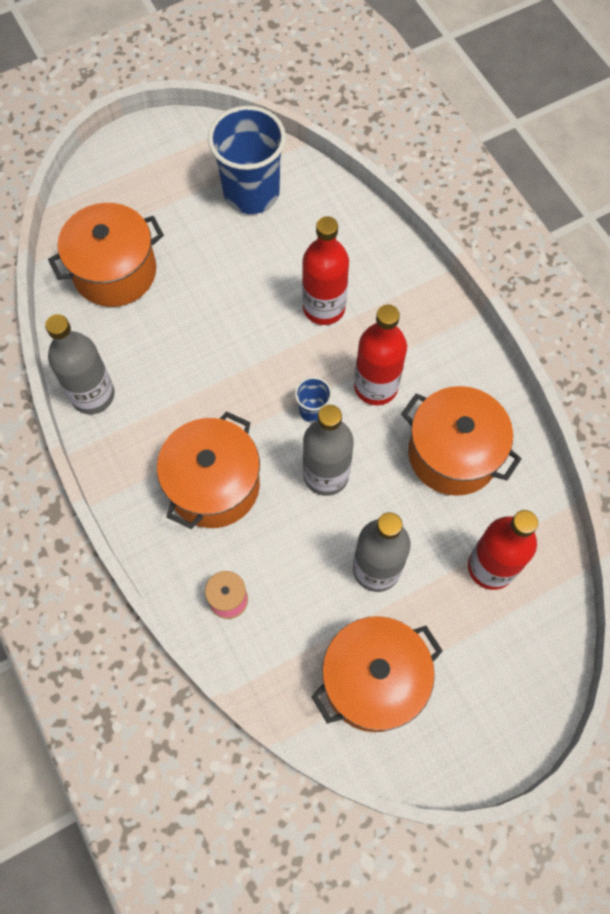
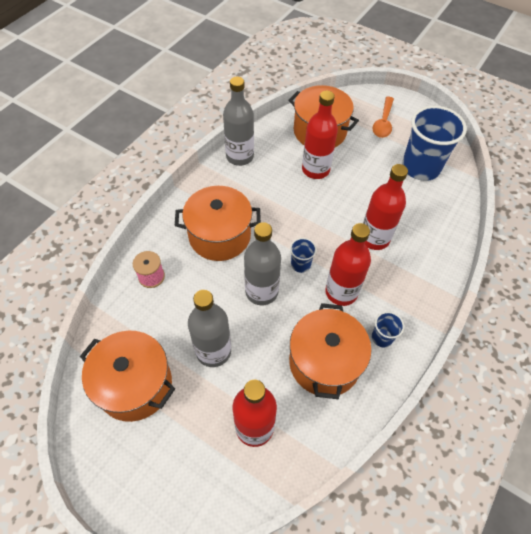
camera: 60 degrees right, 10 degrees down
none -> red bottle [302,90,338,179]
none -> orange spoon [372,97,394,138]
none -> blue cup [372,312,404,347]

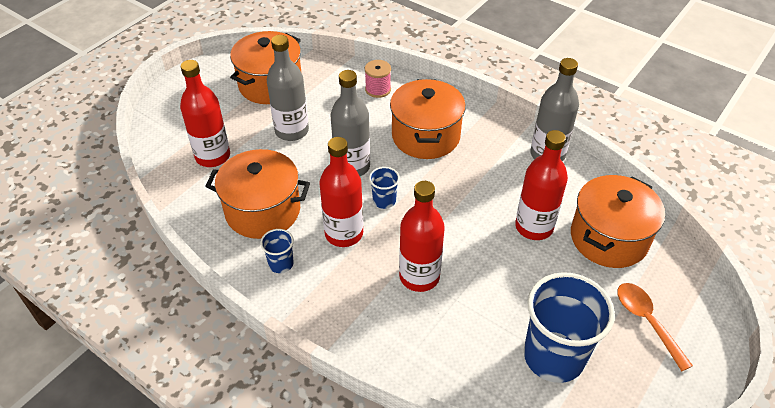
camera: 95 degrees right, 10 degrees down
orange spoon [372,97,394,138] -> orange spoon turned 45 degrees clockwise [617,283,693,371]

